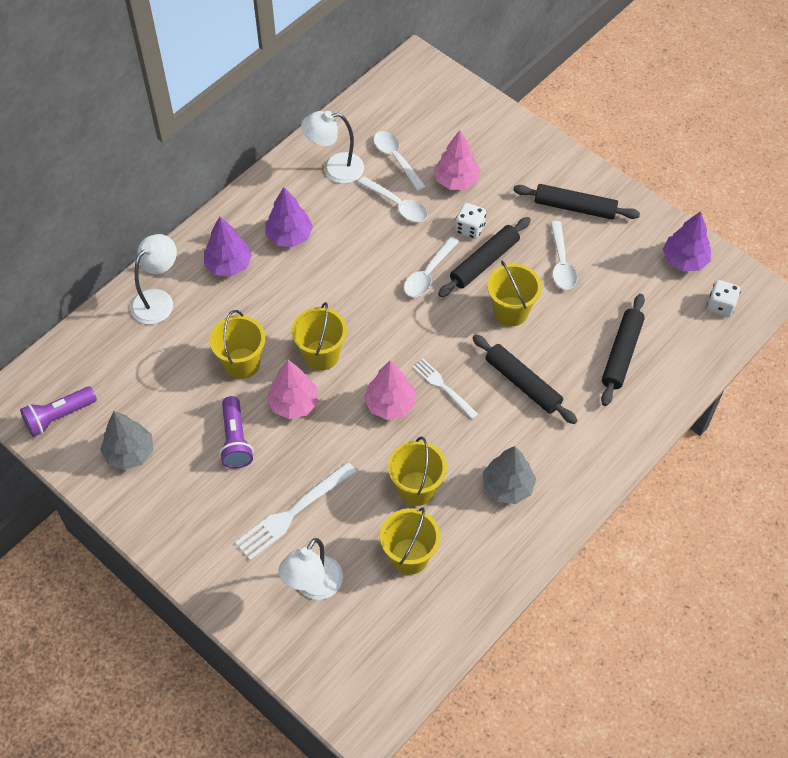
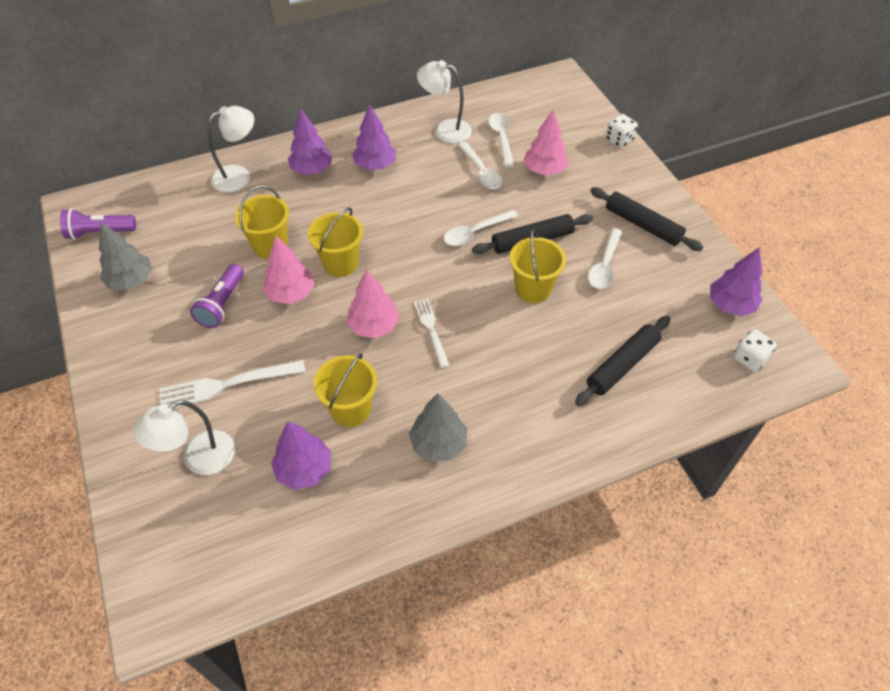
camera: 25 degrees right, 5 degrees down
yellow bucket [380,507,440,575] -> purple tree [271,421,331,490]
white dice [455,203,486,239] -> white dice moved to [606,114,638,148]
black rolling pin [472,334,578,424] -> none

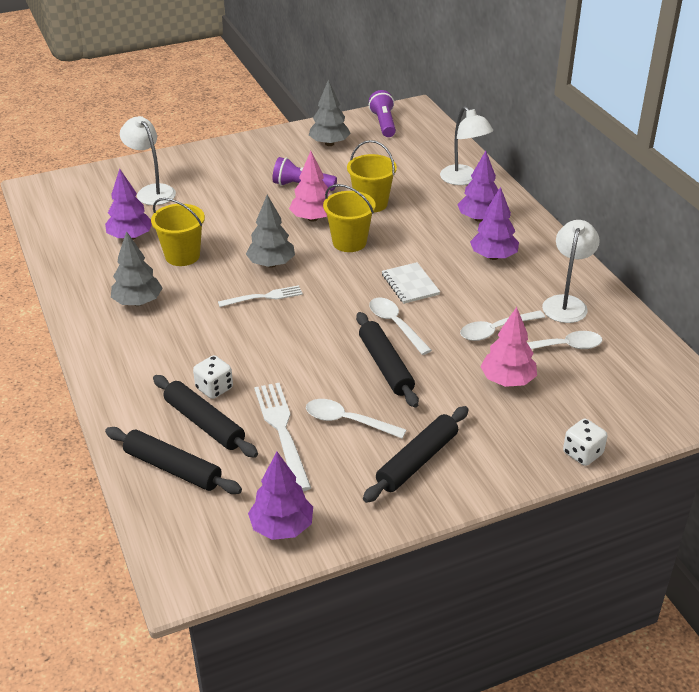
camera: 90 degrees right, 15 degrees down
white fork [159,360,306,408] -> white fork moved to [254,383,311,491]
pink tree [347,270,400,338] -> grey tree [246,195,295,268]
yellow bucket [510,229,566,303] -> none
white dice [733,329,776,372] -> white dice moved to [193,355,233,399]
none -> black rolling pin [105,427,242,494]
none -> white notebook [382,262,440,304]

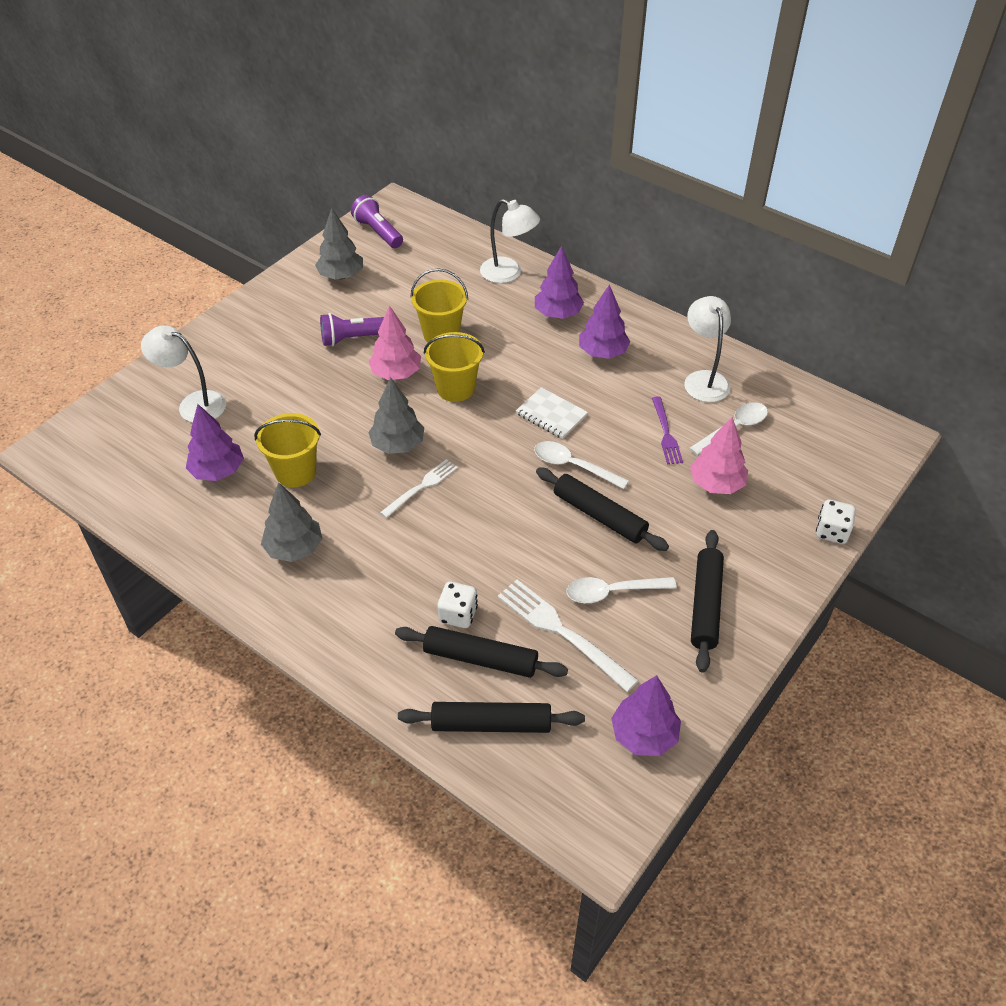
camera: 30 degrees left, 10 degrees up
white spoon [460,310,545,341] -> purple fork [652,396,683,464]

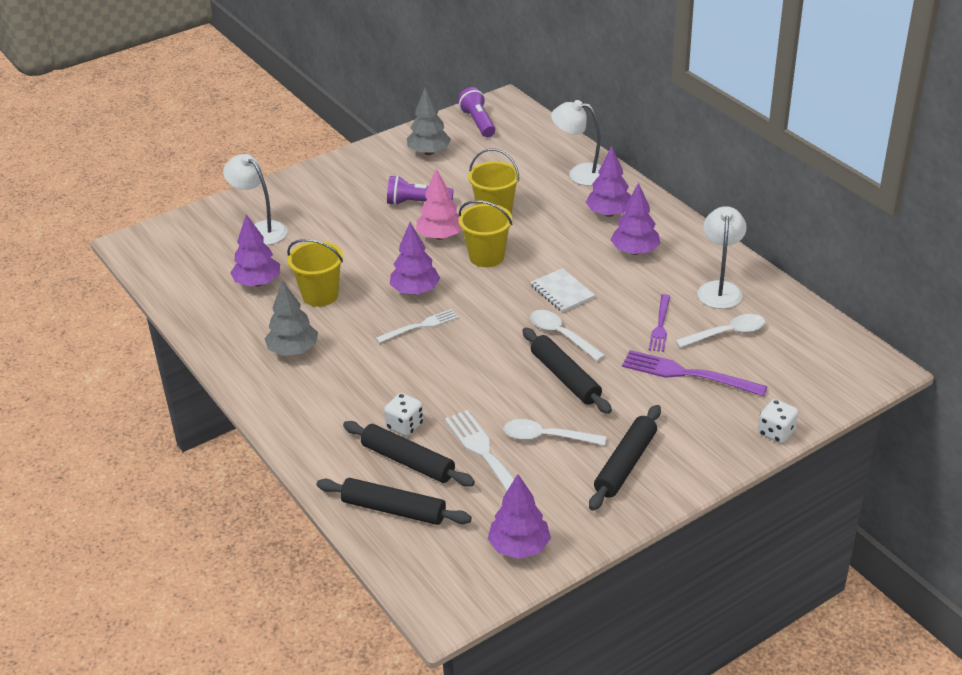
camera: 20 degrees right, 10 degrees down
grey tree [368,377,424,454] -> purple tree [390,222,440,295]
white lamp [480,199,540,283] -> white lamp turned 150 degrees clockwise [551,100,601,186]
pink tree [690,417,748,494] -> purple fork [622,350,768,396]

